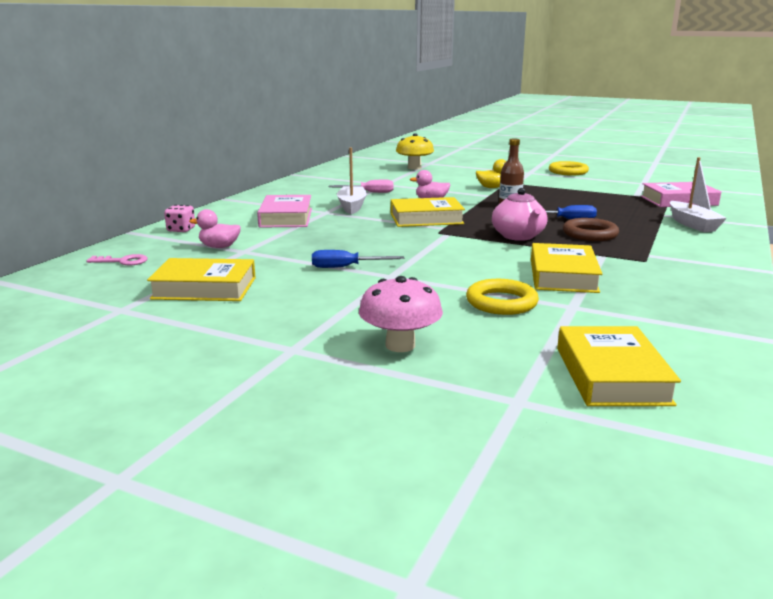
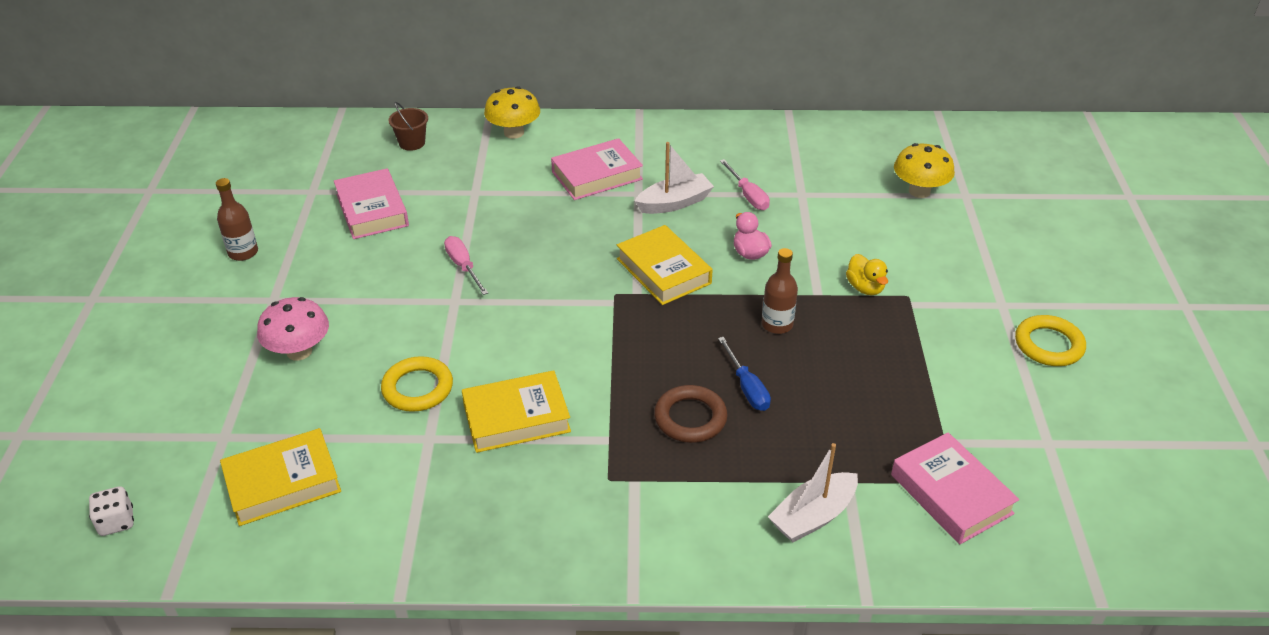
camera: 65 degrees right, 20 degrees up
pink key [86,254,148,265] -> brown bucket [388,102,428,151]
yellow book [147,258,256,301] -> pink book [334,168,409,239]
pink dice [164,205,195,232] -> yellow mushroom [484,86,540,139]
pink duck [189,209,241,248] -> none
blue screwdriver [312,250,404,268] -> pink screwdriver [444,236,488,295]
pink teapot [492,188,547,241] -> none
none -> white dice [89,486,134,536]
none -> brown bottle [216,178,258,261]

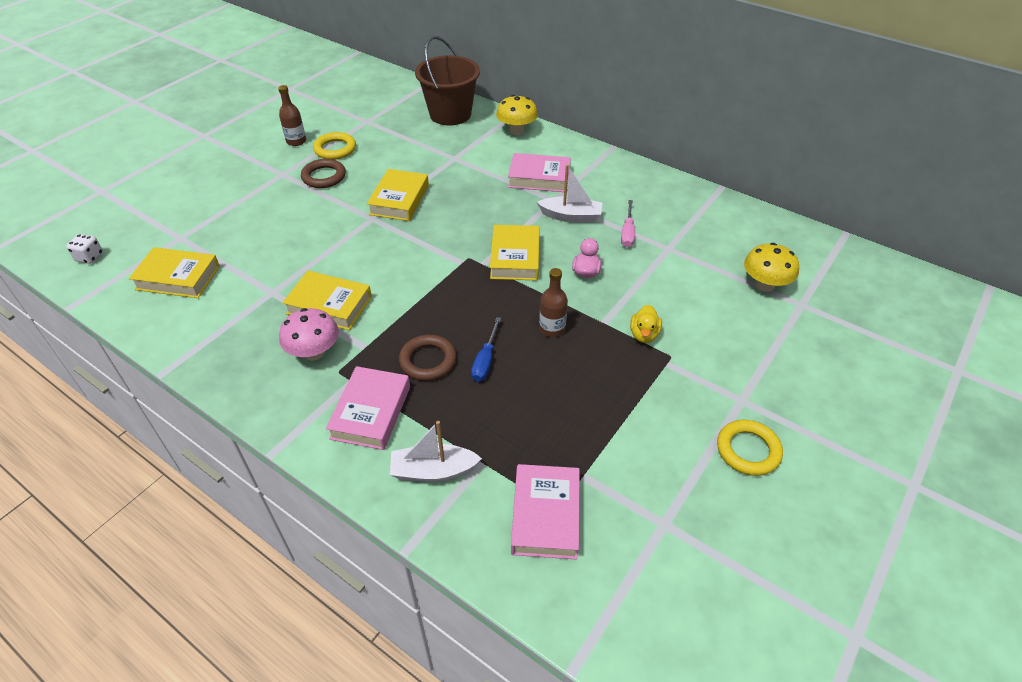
camera: 35 degrees right, 5 degrees up
pink mushroom [257,297,329,360] -> pink mushroom moved to [279,308,339,361]
pink book [334,168,409,239] -> pink book moved to [326,366,410,450]
yellow ring [381,356,453,412] -> yellow ring moved to [313,132,356,160]
brown bucket [388,102,428,151] -> brown bucket [415,36,480,126], size x2.24
pink screwdriver [444,236,488,295] -> yellow book [367,169,429,221]
none -> brown ring [301,159,346,188]

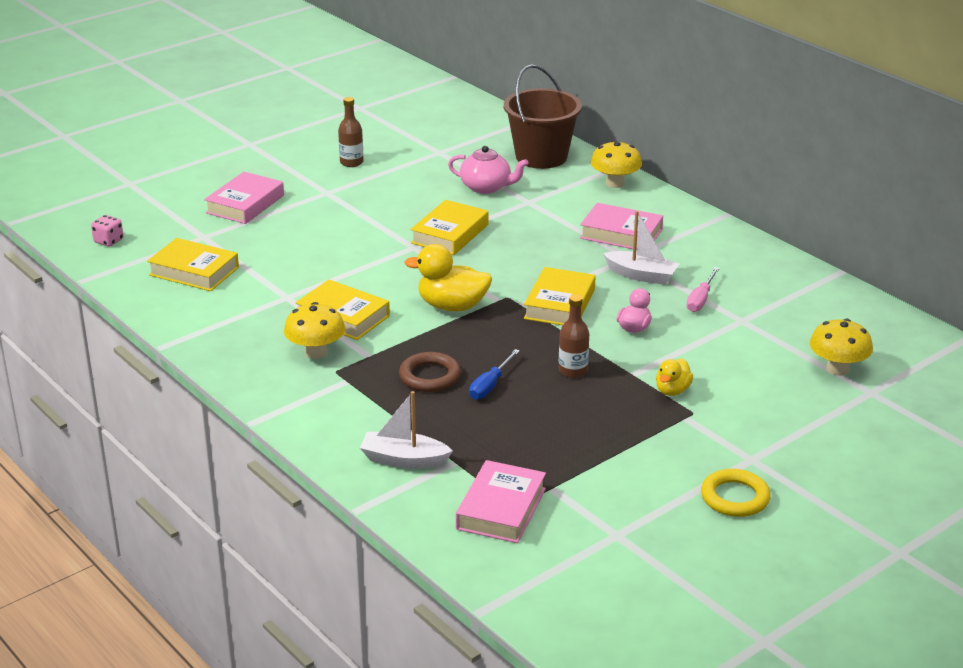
camera: 15 degrees right, 15 degrees down
white dice [66,234,103,264] -> pink dice [91,215,123,247]
pink mushroom [279,308,339,361] -> yellow mushroom [284,302,345,359]
brown ring [301,159,346,188] -> none
yellow ring [313,132,356,160] -> none
pink book [326,366,410,450] -> pink book moved to [204,172,284,224]
none -> yellow duck [404,244,492,311]
none -> pink teapot [448,146,529,194]

